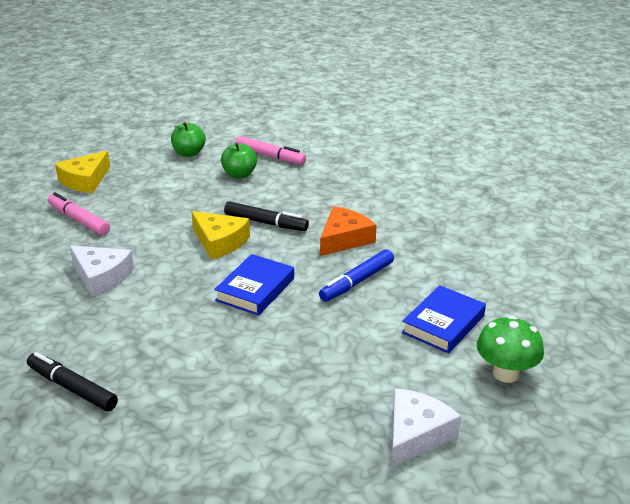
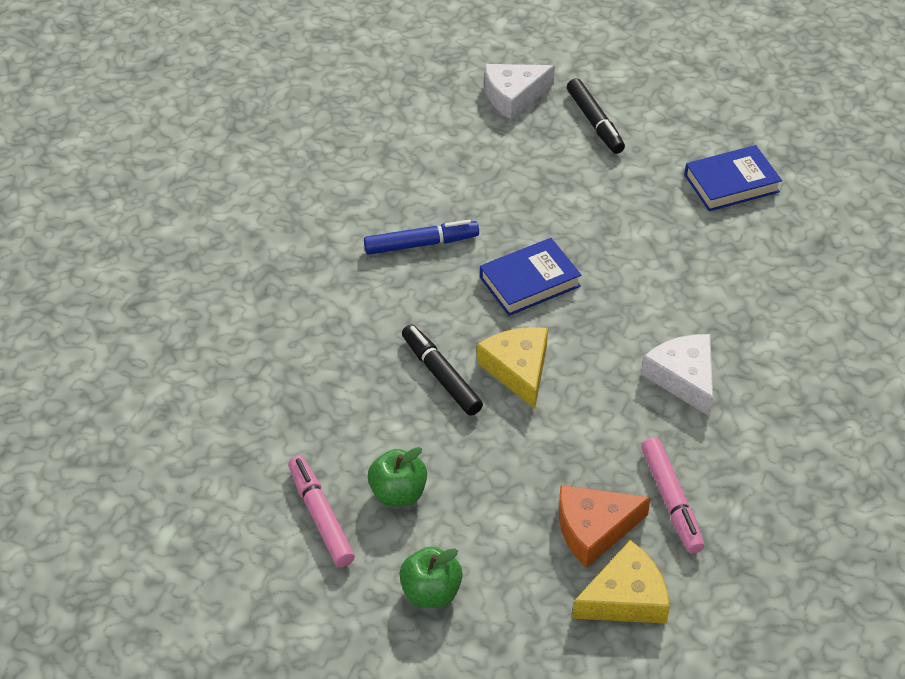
camera: 145 degrees left, 15 degrees up
black marker [27,352,118,412] -> black marker moved to [567,78,625,154]
orange cheese [320,206,377,256] -> orange cheese moved to [559,485,651,568]
blue book [402,285,486,354] -> blue book moved to [685,145,782,211]
green mushroom [477,316,544,383] -> none

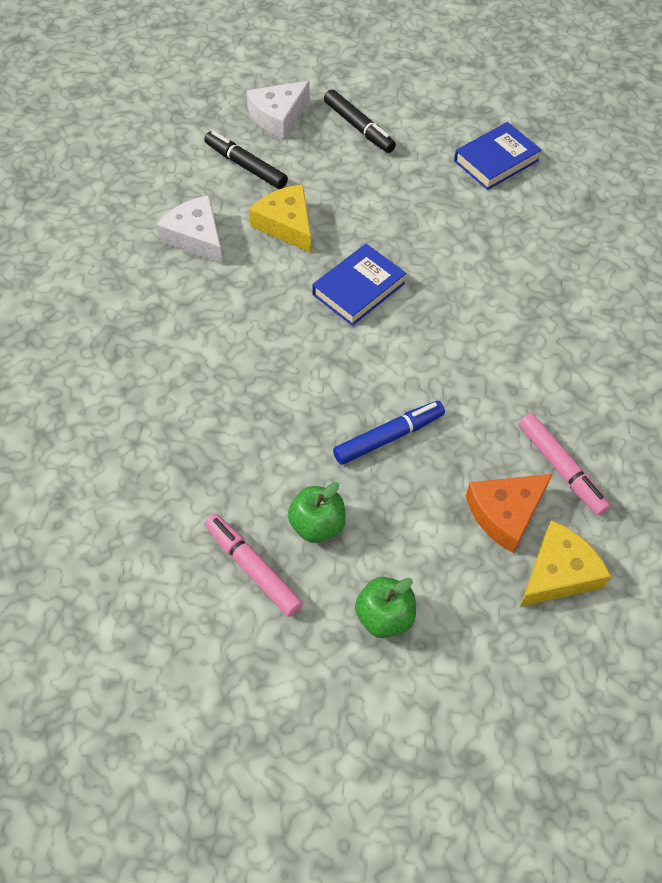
camera: 20 degrees left, 10 degrees up
blue marker [364,220,479,255] -> blue marker moved to [333,401,445,465]
black marker [402,324,483,416] -> black marker moved to [204,131,288,189]
yellow cheese [477,327,548,409] -> yellow cheese moved to [249,184,311,253]
white cheese [641,334,713,417] -> white cheese moved to [156,195,223,264]

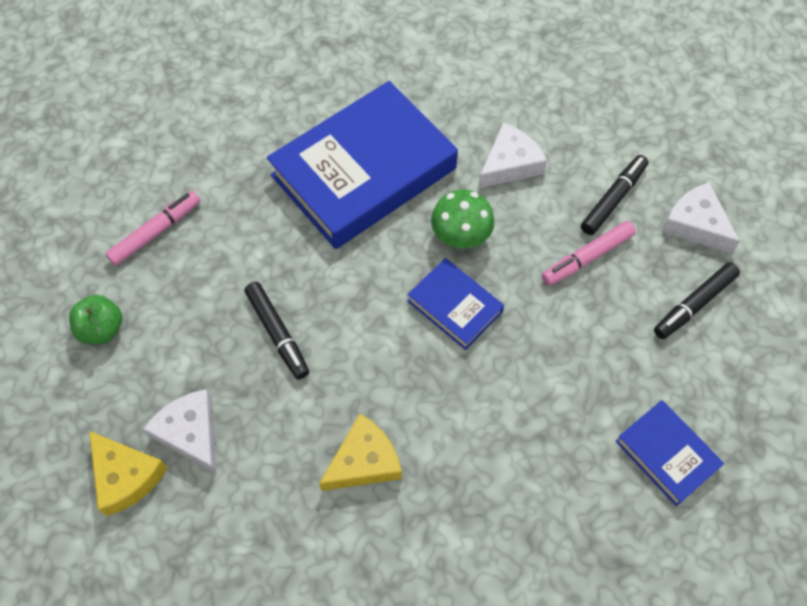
camera: 90 degrees right, 5 degrees up
yellow cheese [249,184,311,253] -> yellow cheese moved to [319,414,402,491]
green apple [288,482,346,543] -> none
blue marker [333,401,445,465] -> black marker [245,282,309,379]
orange cheese [466,474,552,553] -> white cheese [143,389,216,473]
pink marker [519,413,610,515] -> pink marker moved to [542,221,636,286]
none -> blue book [267,81,458,249]
none -> green mushroom [431,189,495,249]

